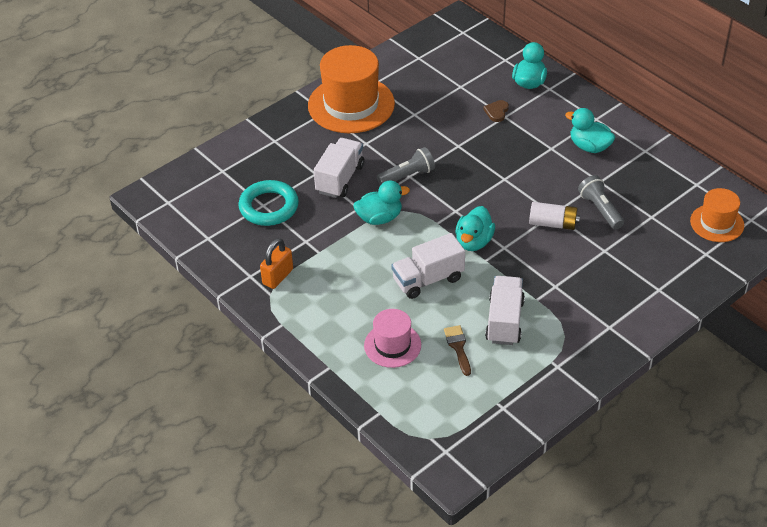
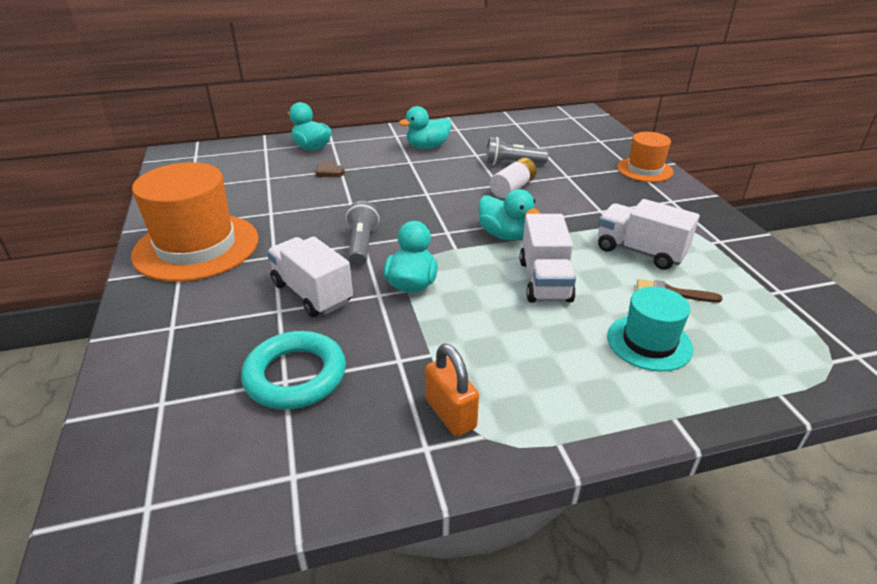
camera: 65 degrees left, 10 degrees down
pink hat [364,309,421,368] -> turquoise hat [607,287,693,371]
orange hat [690,188,744,242] -> orange hat moved to [617,132,674,182]

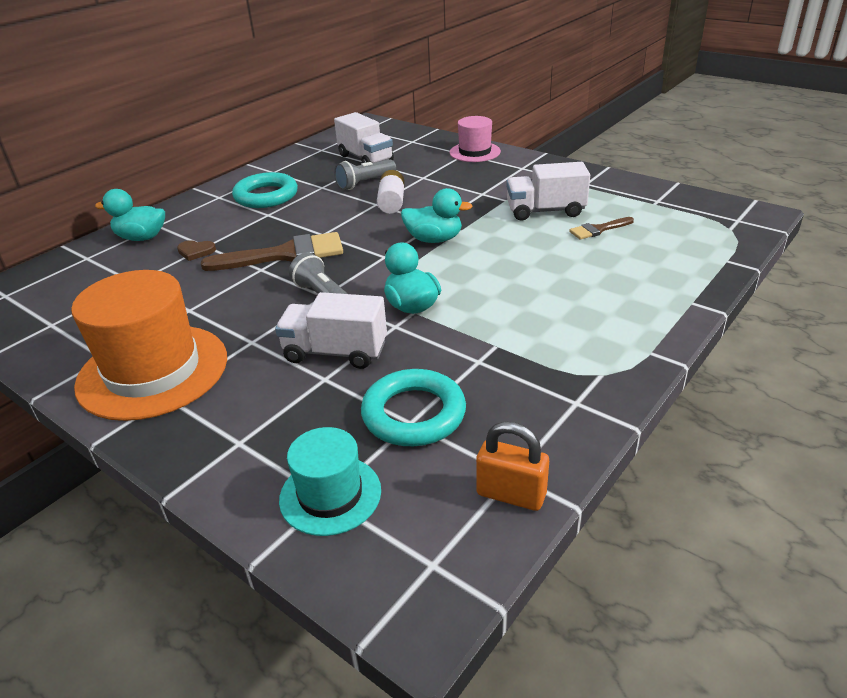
camera: 35 degrees left, 0 degrees up
turquoise duck [399,106,451,149] -> turquoise ring [232,172,298,208]
orange padlock [425,344,479,436] -> orange padlock moved to [476,421,549,511]
white truck [520,214,576,303] -> white truck moved to [334,112,394,163]
turquoise hat [607,287,693,371] -> turquoise hat moved to [279,427,381,536]
orange hat [617,132,674,182] -> pink hat [450,116,501,162]
none -> brown brush [201,232,343,271]

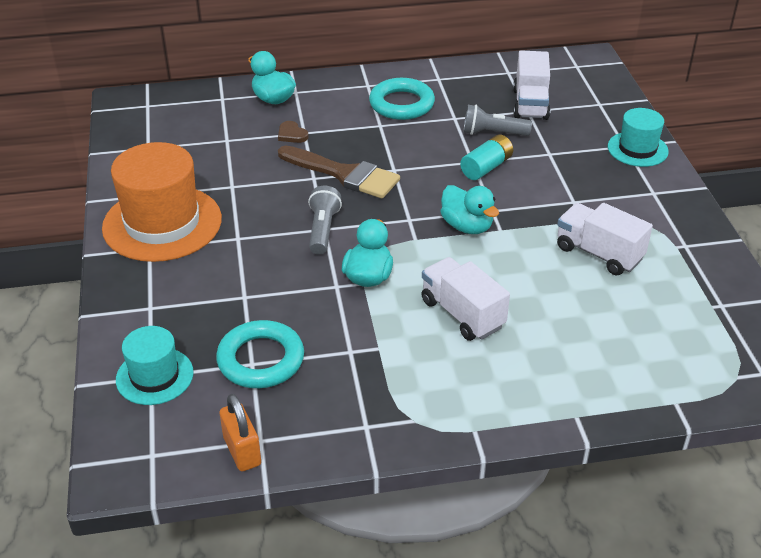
camera: 40 degrees right, 5 degrees up
white truck [275,292,387,369] -> white truck moved to [421,257,510,341]
white battery [377,170,405,214] -> turquoise battery [460,134,513,180]
pink hat [450,116,501,162] -> turquoise hat [608,108,669,167]
brown brush [569,217,634,240] -> none

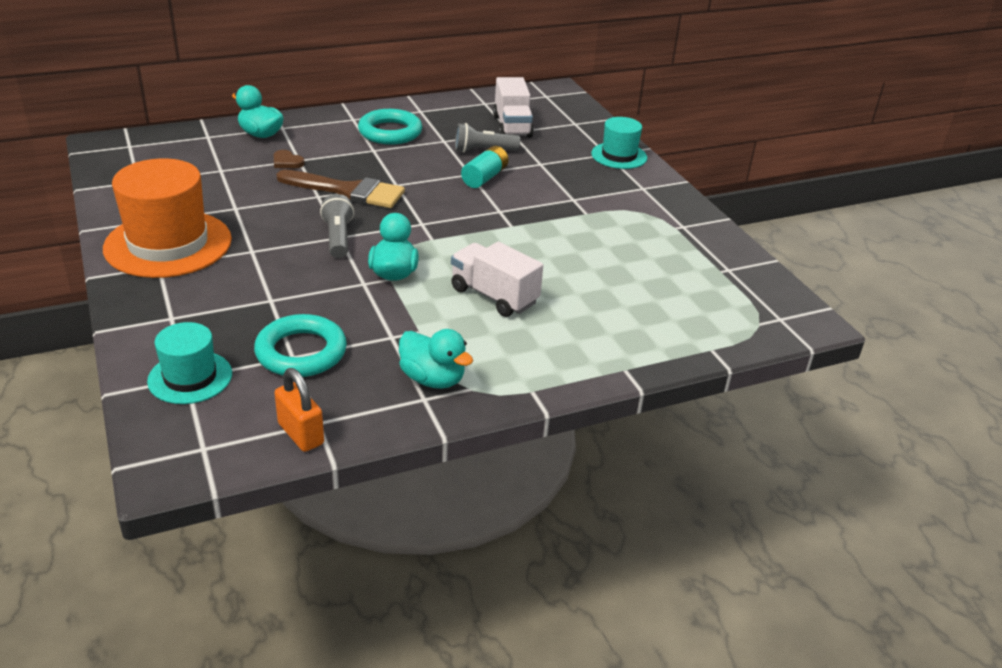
camera: 15 degrees left, 5 degrees down
turquoise duck [441,185,499,234] -> turquoise duck moved to [399,329,473,389]
white truck [557,203,653,275] -> none

